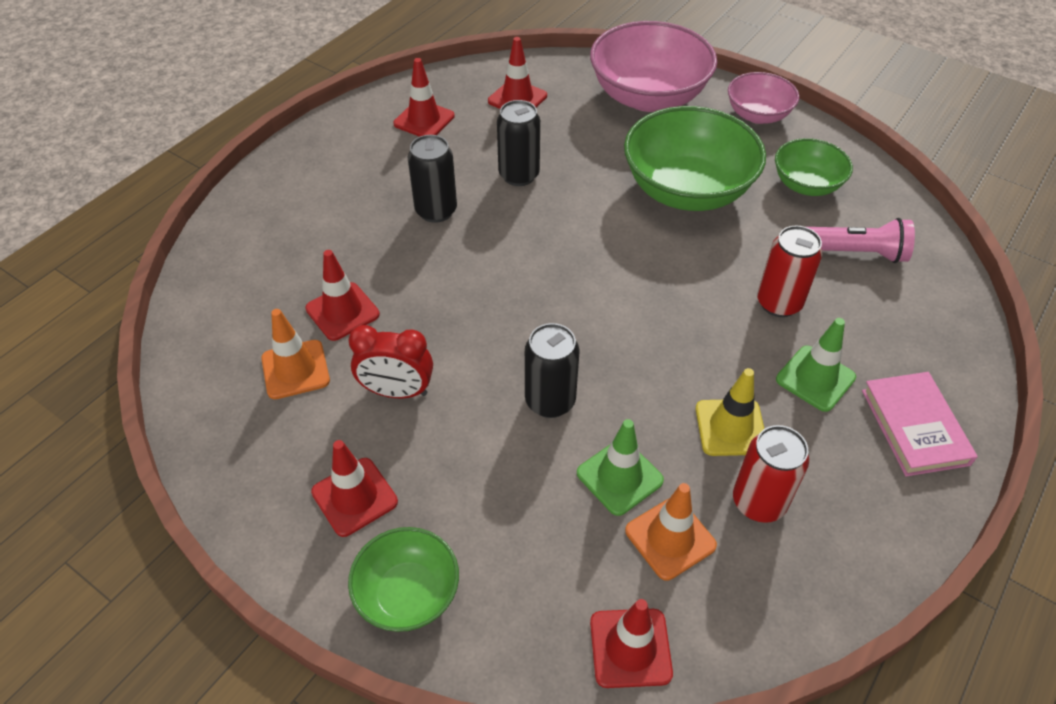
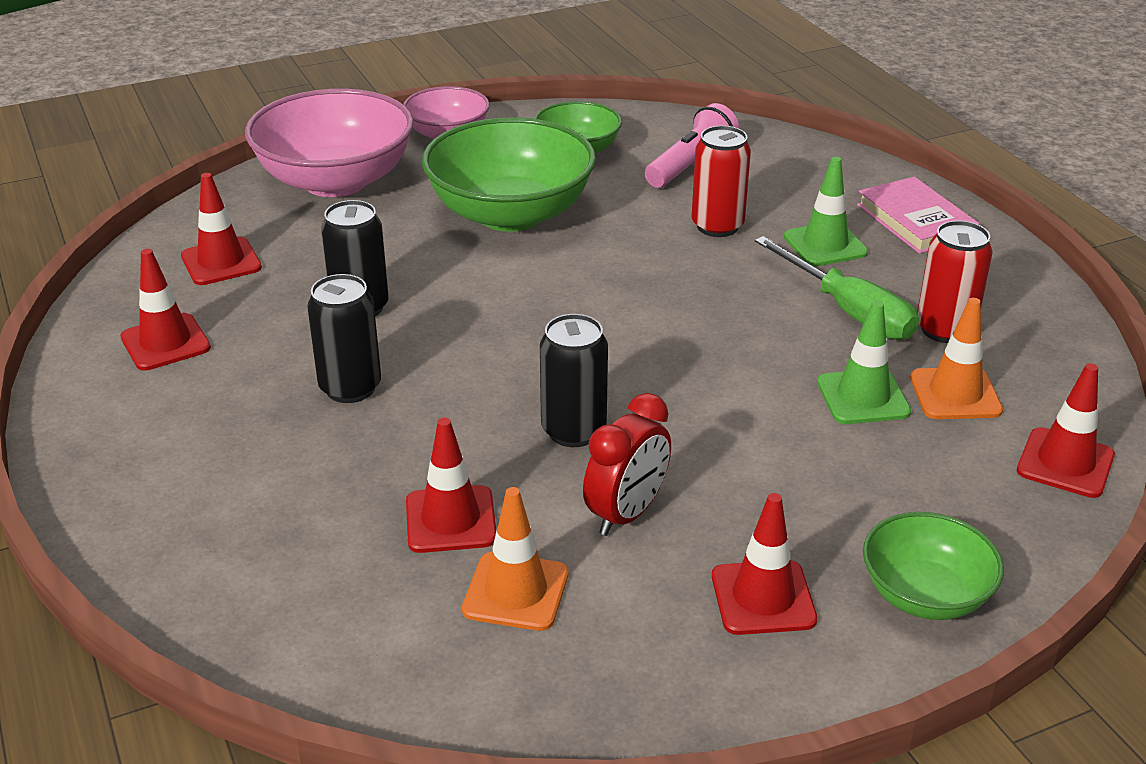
camera: 60 degrees left, 15 degrees down
black can [525,323,579,418] -> black can moved to [540,314,608,447]
yellow traffic cone [696,368,764,456] -> green screwdriver [755,236,919,340]
pink book [862,372,978,477] -> pink book turned 45 degrees clockwise [857,177,979,254]

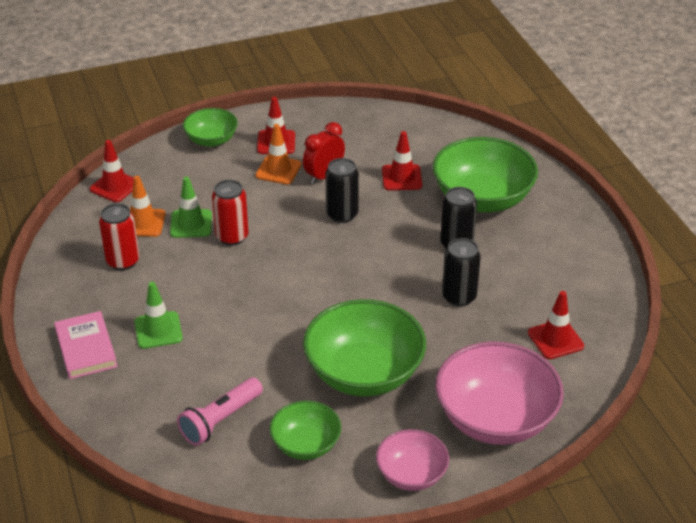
camera: 175 degrees left, 5 degrees up
red traffic cone [121,249,211,371] -> none
orange traffic cone [462,487,569,631] -> orange traffic cone moved to [255,124,301,184]
red can [692,126,751,237] -> red can moved to [212,180,248,246]
green screwdriver [755,236,919,340] -> none
none -> green bowl [433,137,538,213]

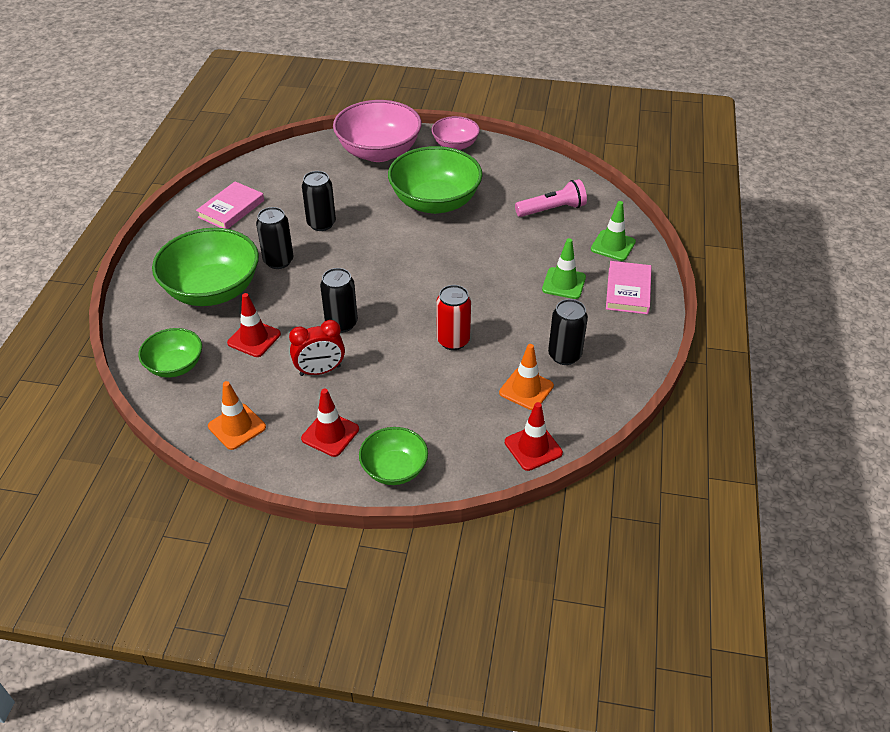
camera: 150 degrees left, 5 degrees up
red can [99,203,140,270] -> black can [548,299,588,365]
green traffic cone [170,177,212,238] -> green traffic cone moved to [591,201,636,261]
orange traffic cone [255,124,301,184] -> orange traffic cone moved to [208,381,266,450]
green bowl [270,401,341,460] -> green bowl moved to [139,328,202,378]
red traffic cone [528,291,584,359] -> none
none -> pink book [196,181,264,229]

